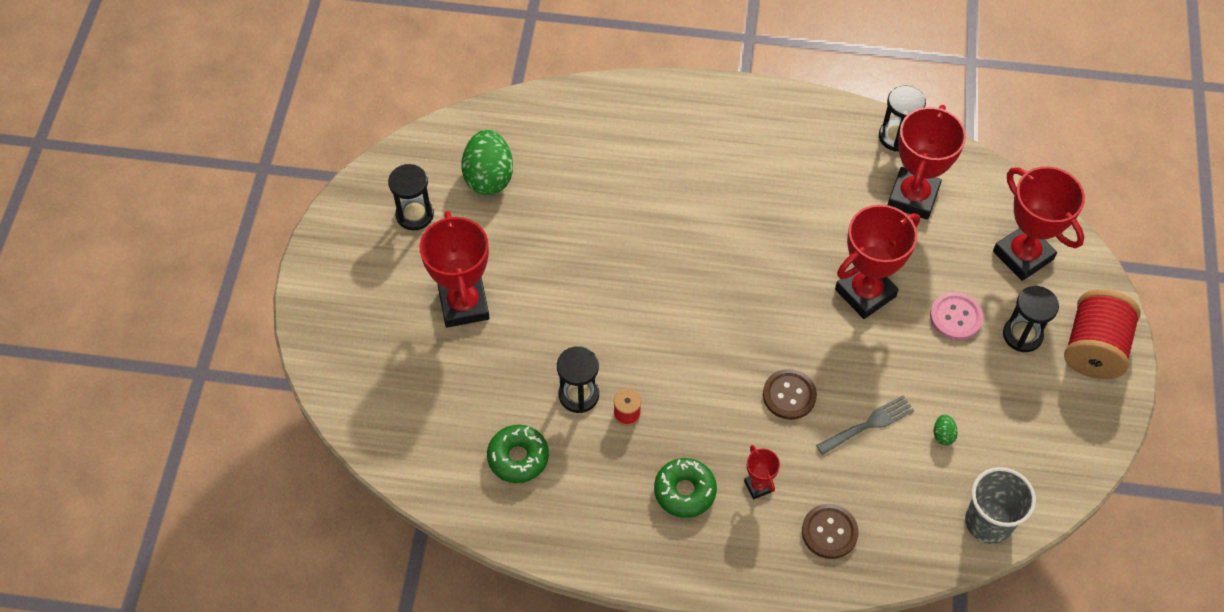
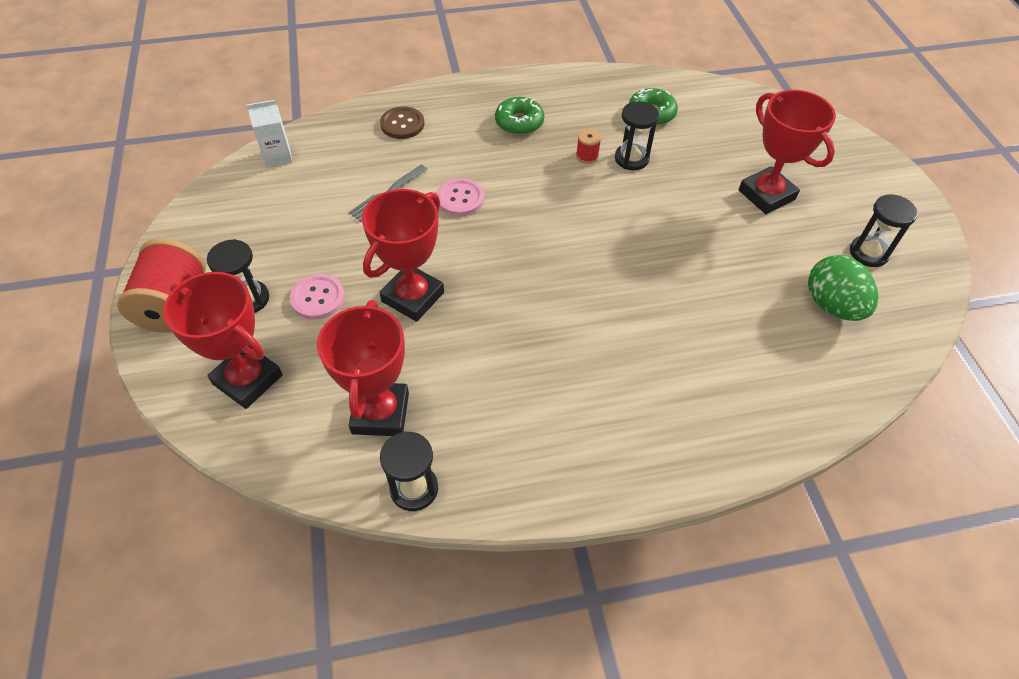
camera: 160 degrees right, 5 degrees down
red trophy [744,445,780,499] -> none
brown button [763,369,817,420] -> pink button [437,178,484,216]
green egg [934,414,958,445] -> none
grey cup [965,467,1036,544] -> white carton [247,100,293,167]

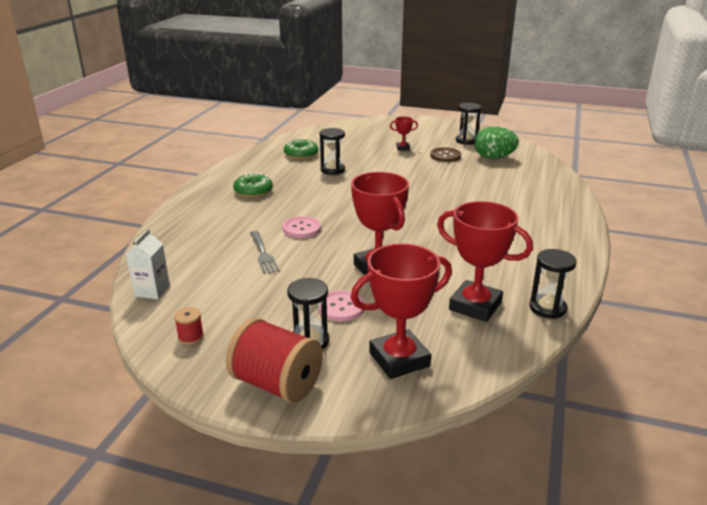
camera: 60 degrees left, 25 degrees down
brown button [380,107,424,139] -> brown button moved to [430,147,461,162]
red spool [576,129,601,164] -> red spool moved to [174,307,204,345]
red trophy [739,90,836,214] -> red trophy [390,116,418,151], size x0.47

